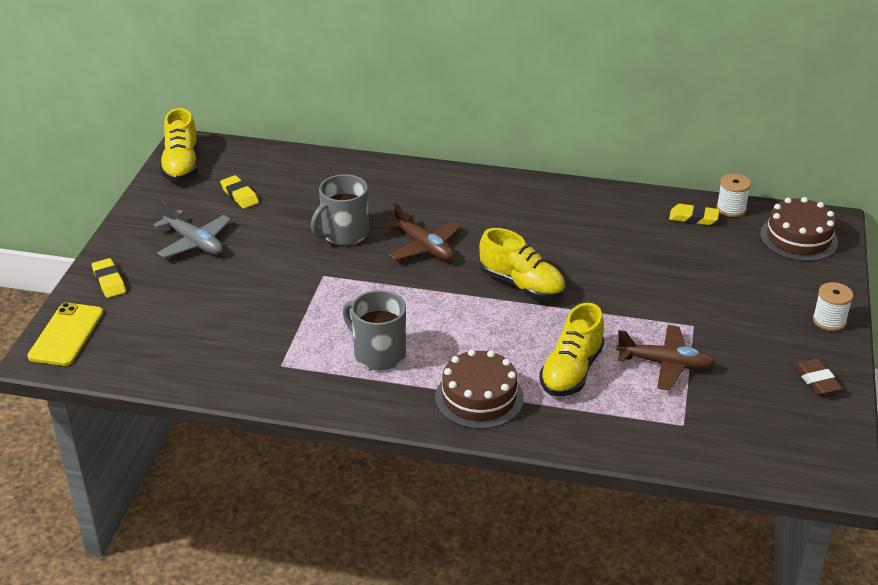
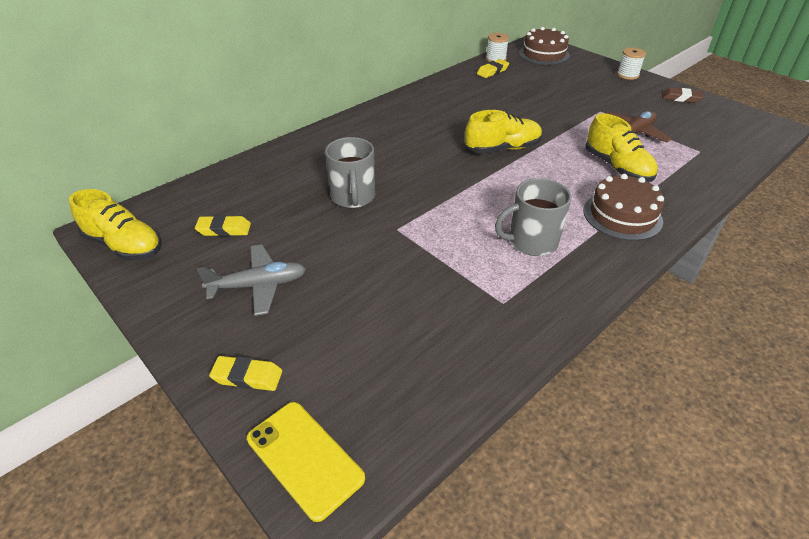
camera: 55 degrees left, 5 degrees up
brown plane [384,203,461,261] -> none

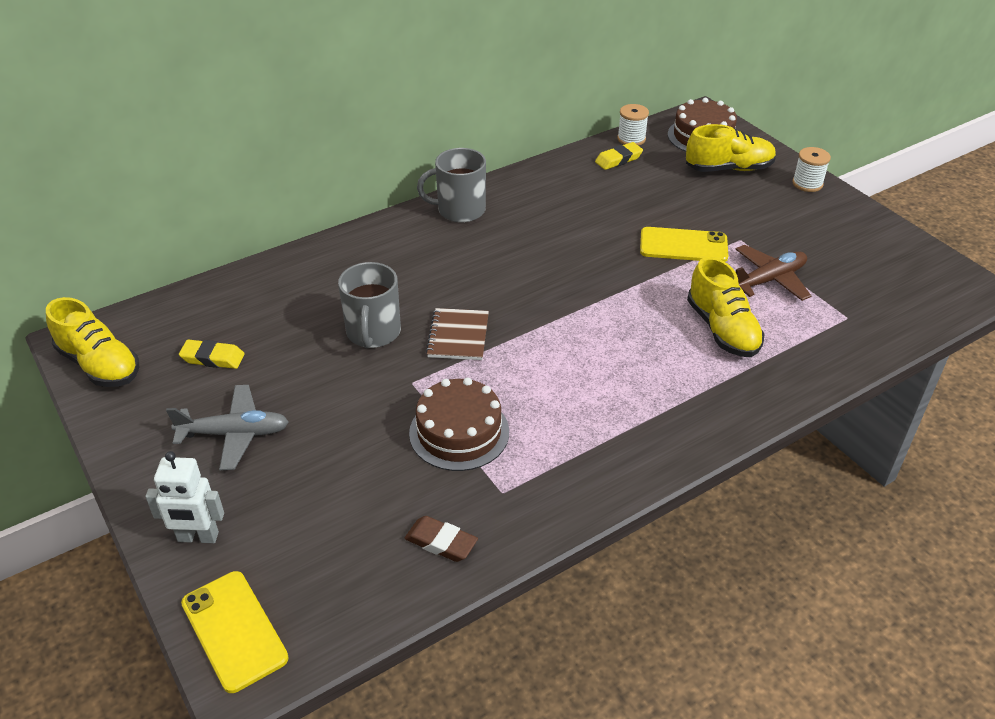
camera: 10 degrees right, 0 degrees up
yellow eraser [209,356,282,391] -> white robot [145,451,224,543]
yellow shoe [465,110,542,154] -> yellow shoe moved to [686,124,776,172]
grey mug [495,178,571,256] -> grey mug moved to [417,148,486,223]
brown cake [584,174,664,241] -> brown cake moved to [409,378,509,471]
brown eraser [662,87,703,103] -> brown eraser moved to [405,516,478,562]
none -> brown notebook [426,308,489,360]
none -> yellow phone [640,227,728,262]

